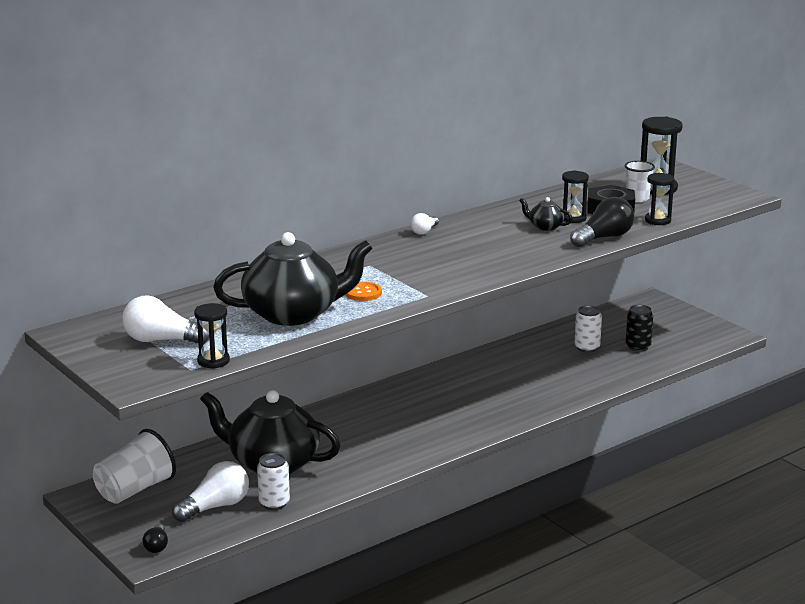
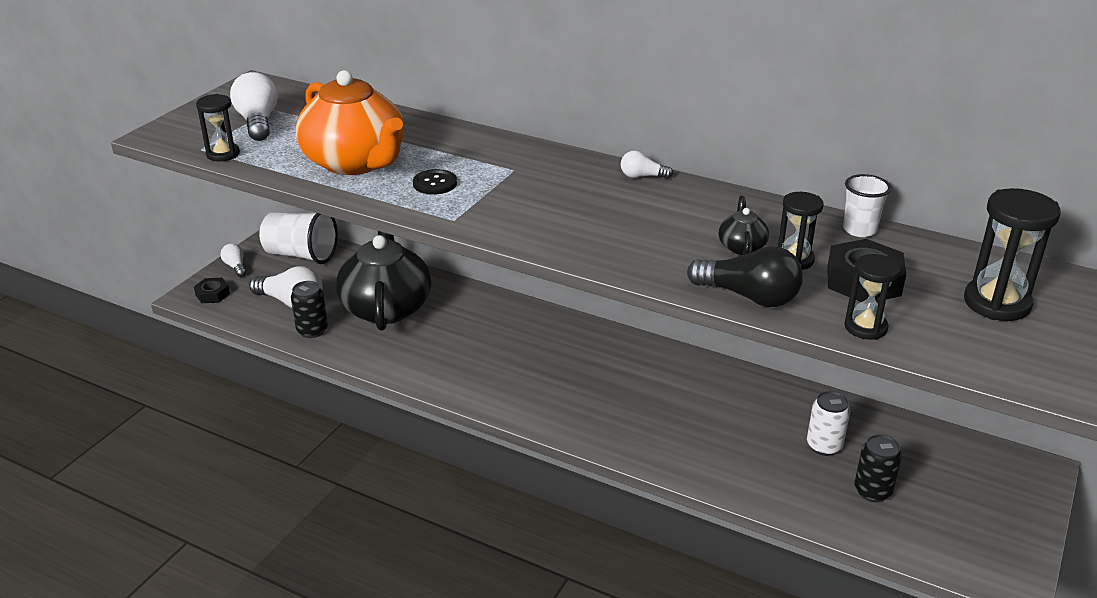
camera: 65 degrees right, 10 degrees up
black light bulb [142,524,168,553] -> black nut [194,278,230,303]
black teapot [213,232,373,326] -> orange teapot [296,70,404,175]
white can [257,453,290,510] -> black can [291,281,328,338]
orange button [345,282,382,301] -> black button [413,169,457,195]
white cup [624,161,655,202] -> white cup moved to [843,174,891,237]
none -> white light bulb [221,243,246,277]

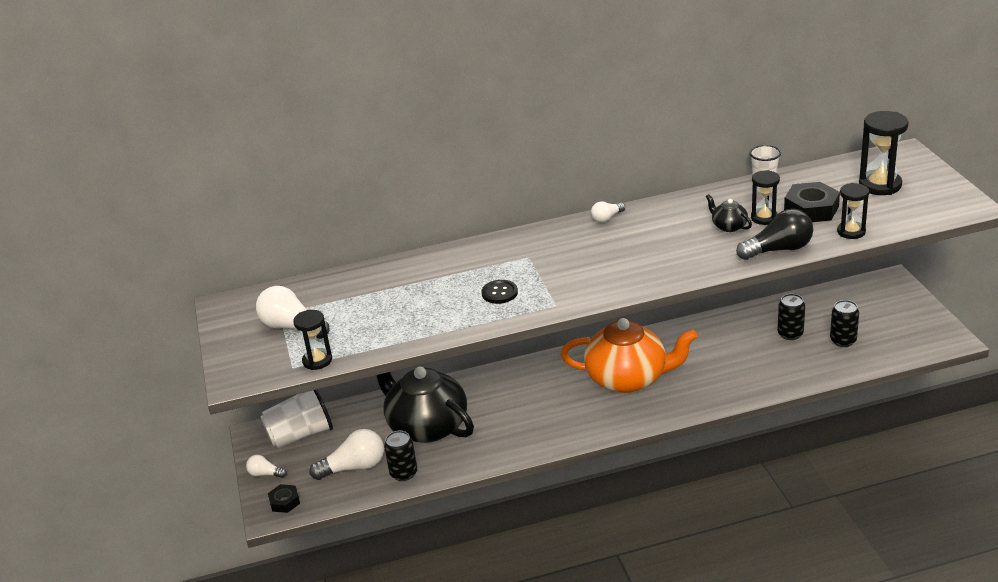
camera: 40 degrees left, 0 degrees up
orange teapot [296,70,404,175] -> orange teapot moved to [561,318,697,393]
white can [807,391,850,456] -> black can [777,294,805,340]

